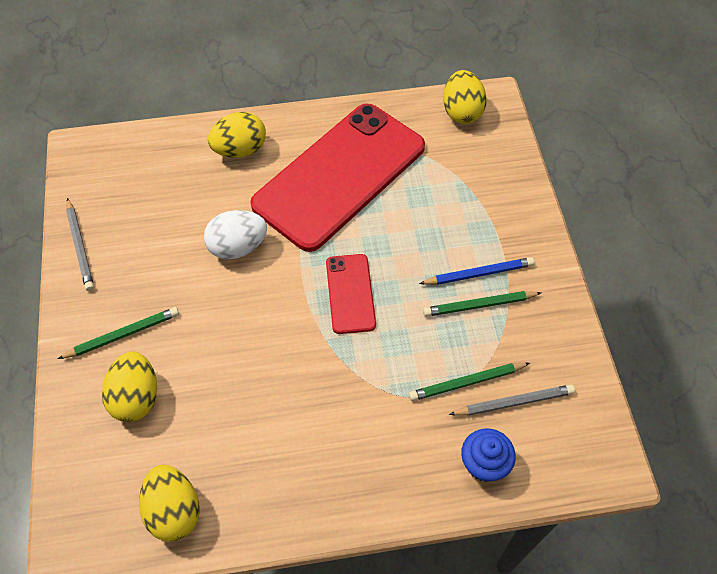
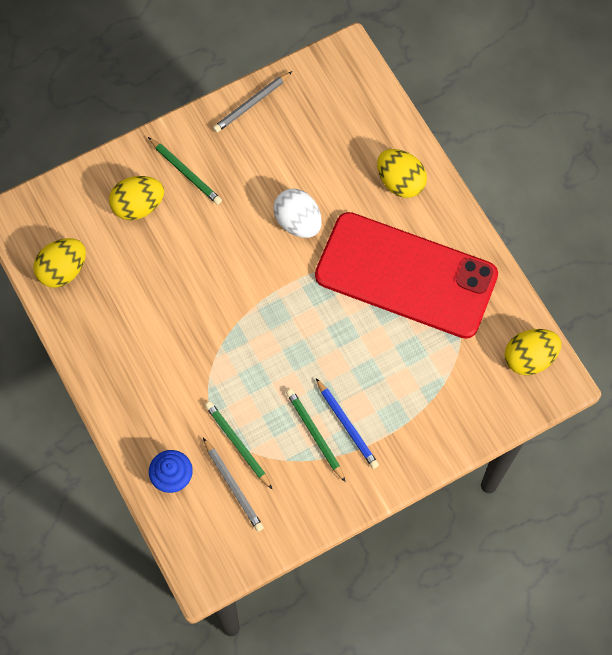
camera: 70 degrees right, 10 degrees up
red phone [326,254,376,334] -> none

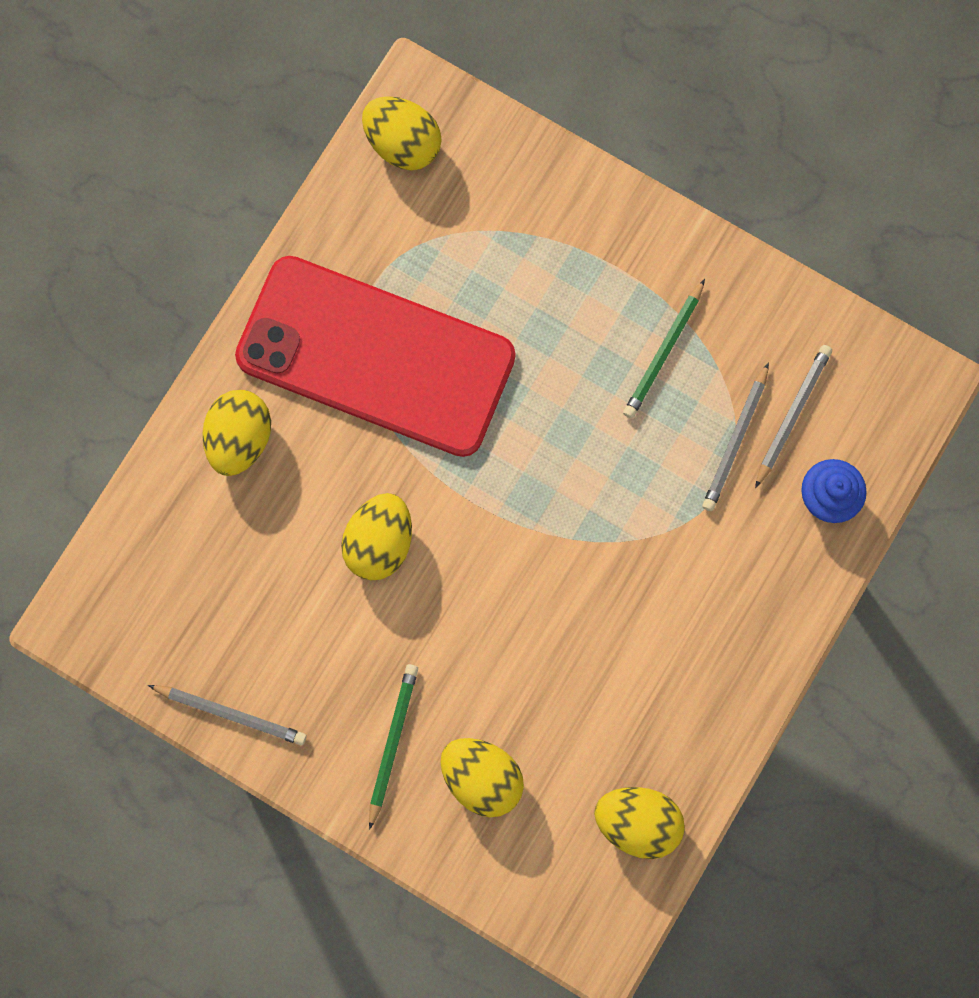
camera: 120 degrees left, 10 degrees up
green pencil [205,401,272,489] -> grey pencil [702,362,769,511]
white egg [273,188,322,238] -> yellow egg [341,493,412,580]
red phone [315,212,498,339] -> red phone turned 60 degrees counterclockwise [235,256,516,457]
blue pencil [316,378,379,469] -> none

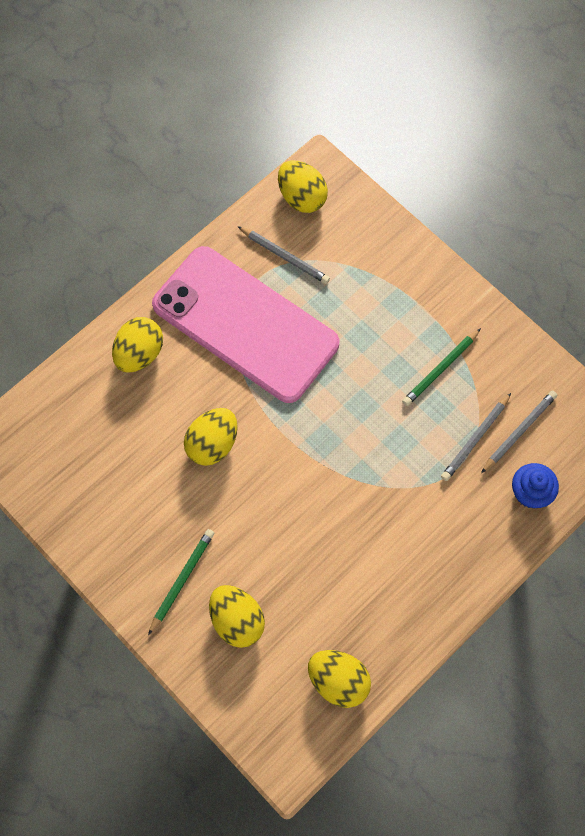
camera: 15 degrees right, 10 degrees down
grey pencil [148,685,306,745] -> grey pencil moved to [237,226,330,284]
red phone [235,256,516,457] -> pink phone [152,246,339,403]

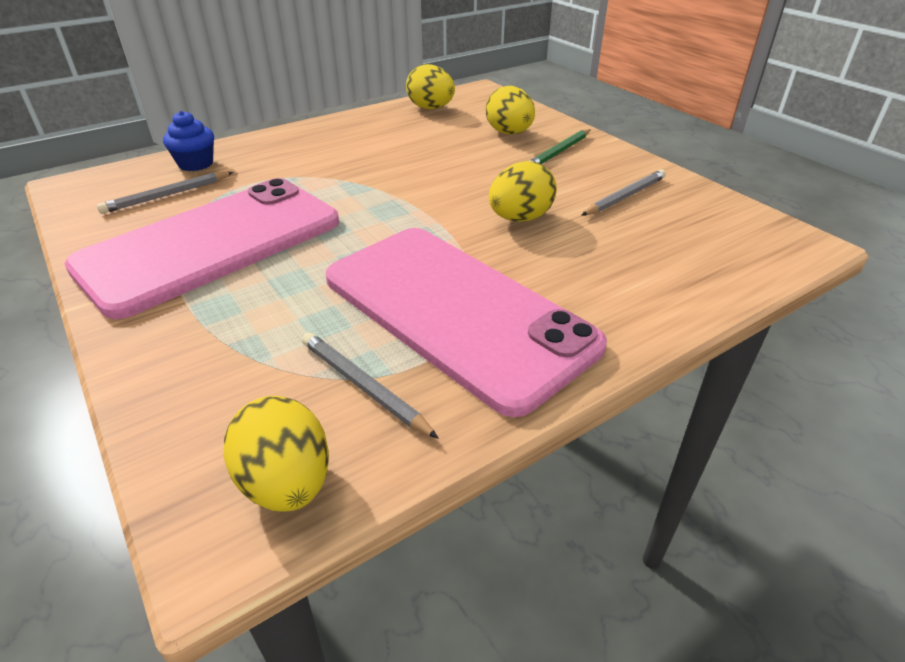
camera: 170 degrees left, 30 degrees down
yellow egg [112,317,163,373] -> none
green pencil [402,328,481,406] -> pink phone [64,178,339,319]
grey pencil [441,393,511,481] -> grey pencil moved to [581,169,666,216]

